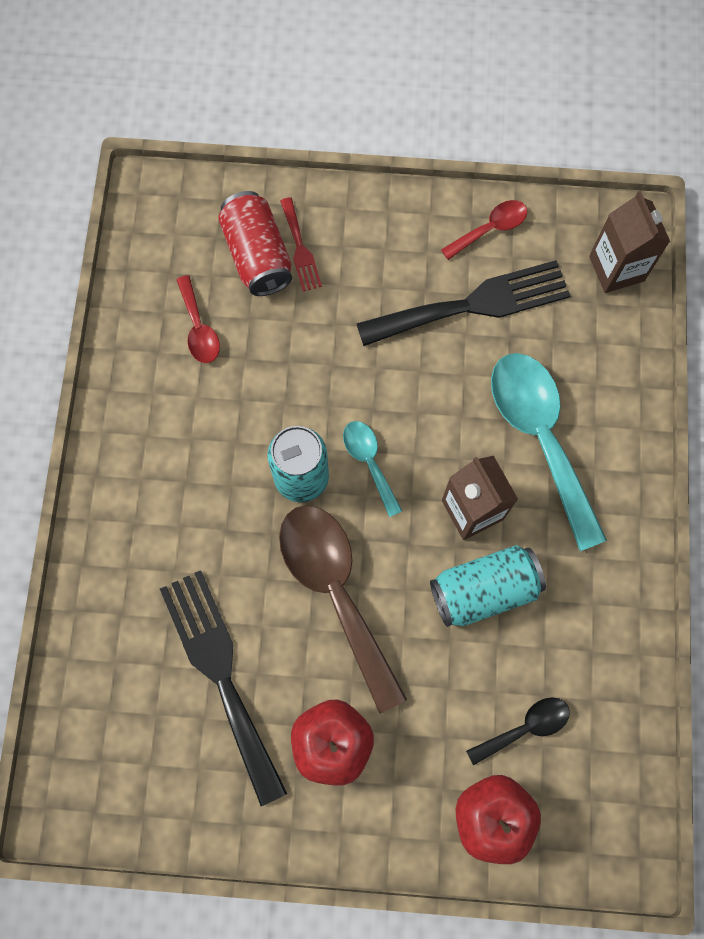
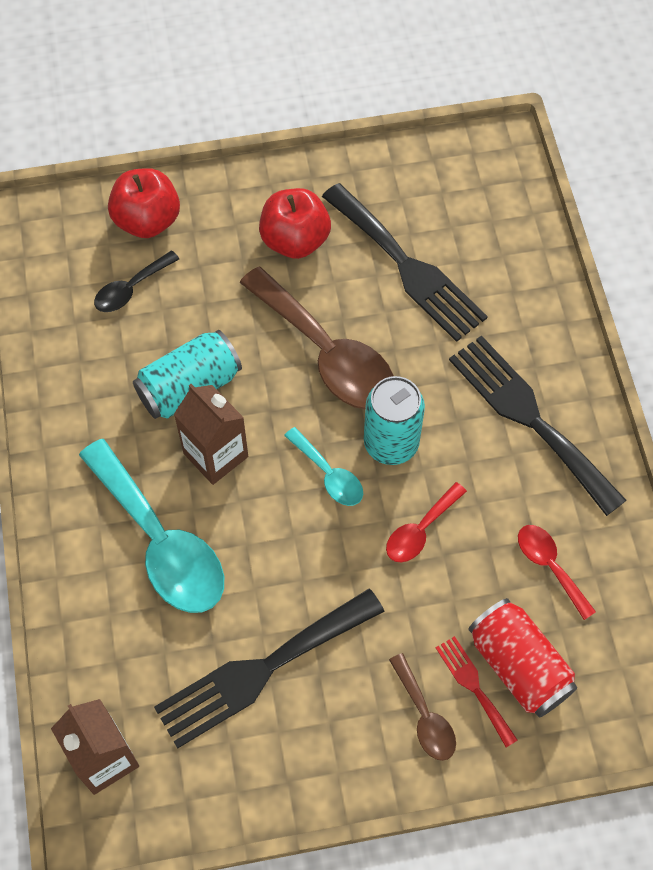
camera: 165 degrees right, 10 degrees down
red spoon [441,200,527,260] -> red spoon moved to [386,482,467,562]
none -> brown spoon [389,653,456,761]
none -> black fork [449,335,627,516]

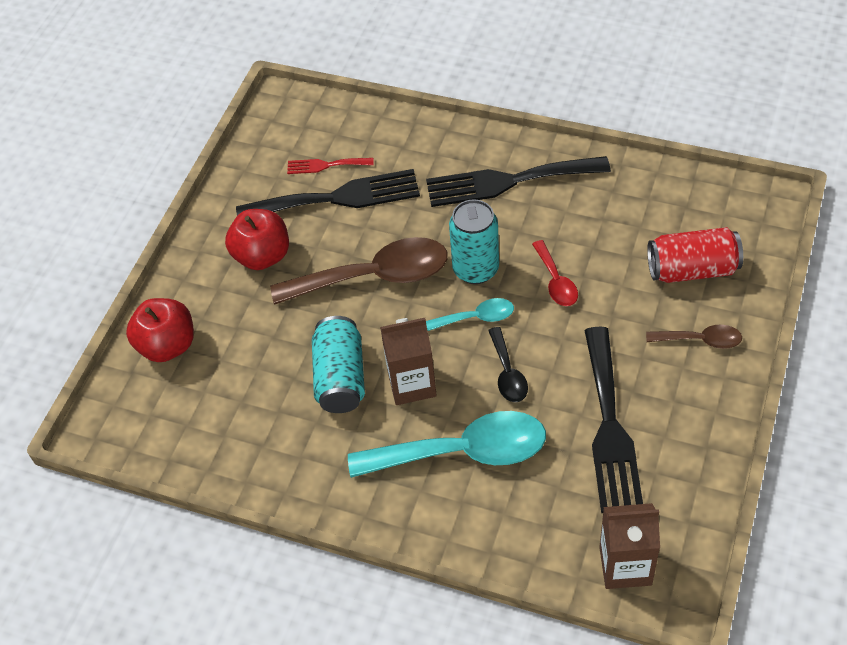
camera: 55 degrees left, 10 degrees down
black spoon [94,251,179,312] -> black spoon moved to [488,327,528,402]
red fork [436,636,518,747] -> red fork moved to [287,158,373,174]
red spoon [518,525,596,620] -> none

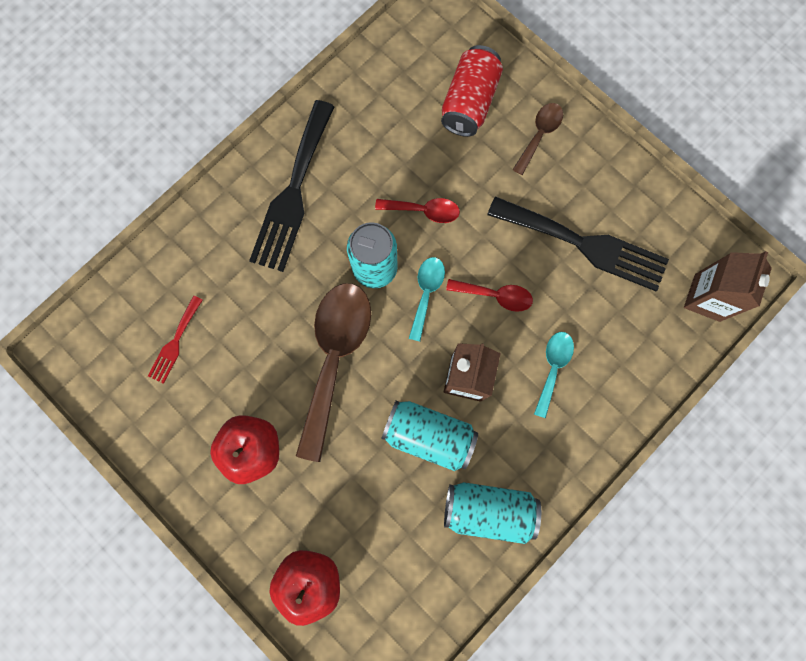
camera: 70 degrees left, 25 degrees up
black fork [236,169,420,216] -> none
turquoise spoon [348,411,546,478] -> turquoise spoon [534,332,574,418], size x0.49
black spoon [488,327,528,402] -> red spoon [446,279,533,312]
none -> turquoise can [444,482,541,544]

